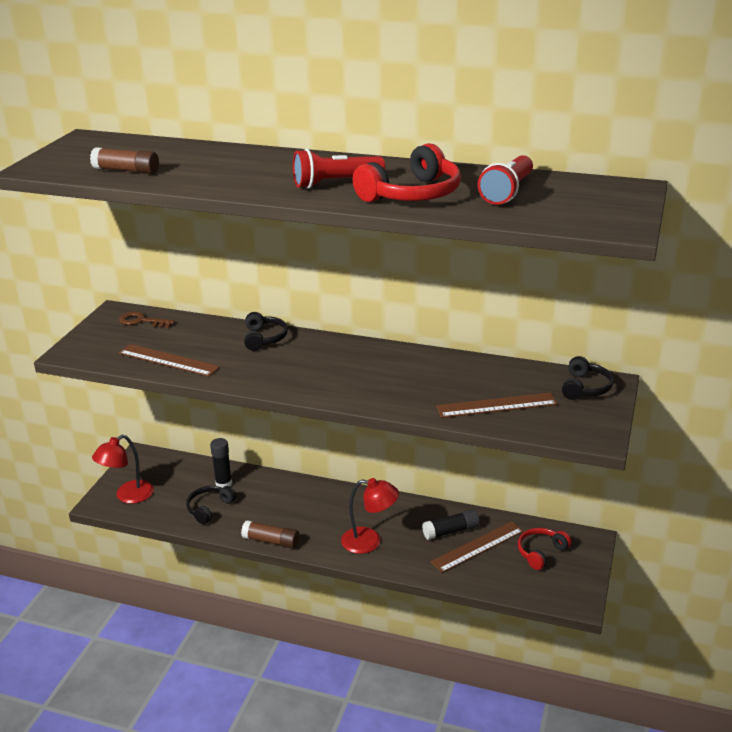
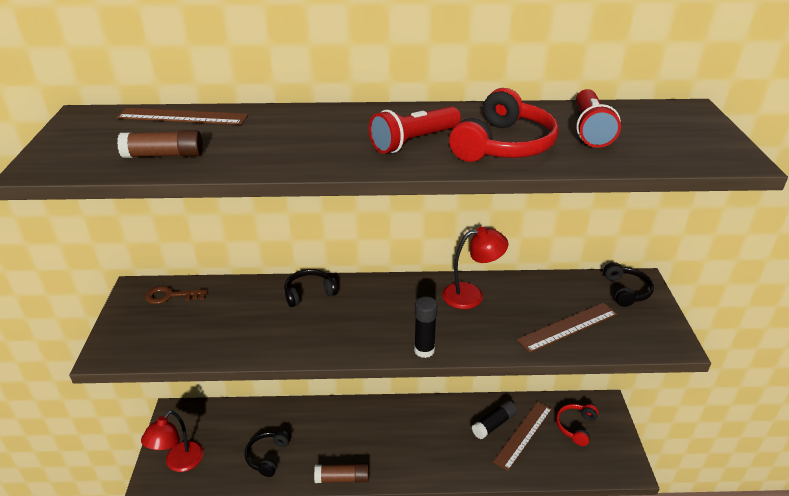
camera: 20 degrees left, 5 degrees up
brown ruler [119,344,220,377] -> brown ruler moved to [116,108,248,125]
black glue stick [210,438,232,488] -> black glue stick moved to [414,297,437,358]
black headphones [244,312,288,351] -> black headphones turned 90 degrees counterclockwise [284,269,338,307]
red lamp [341,478,399,554] -> red lamp moved to [442,227,508,309]

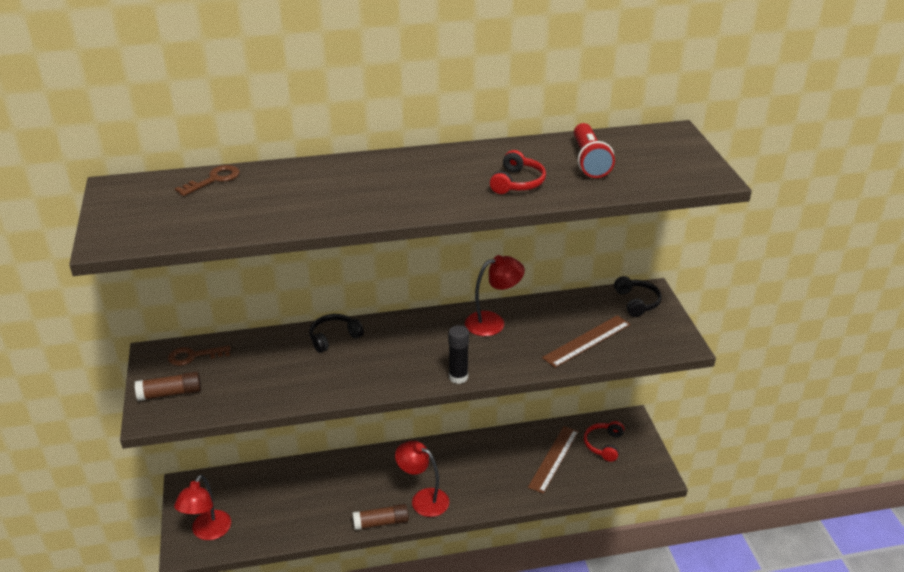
camera: 10 degrees left, 0 degrees up
brown ruler [116,108,248,125] -> brown key [175,165,240,196]
brown glue stick [117,130,203,158] -> brown glue stick moved to [135,372,201,401]
black headphones [245,430,291,477] -> none
red flashlight [369,106,461,154] -> none
red headphones [449,88,559,162] -> red headphones [490,150,546,194], size x0.62
black glue stick [472,400,517,440] -> none
none -> red lamp [395,441,449,517]

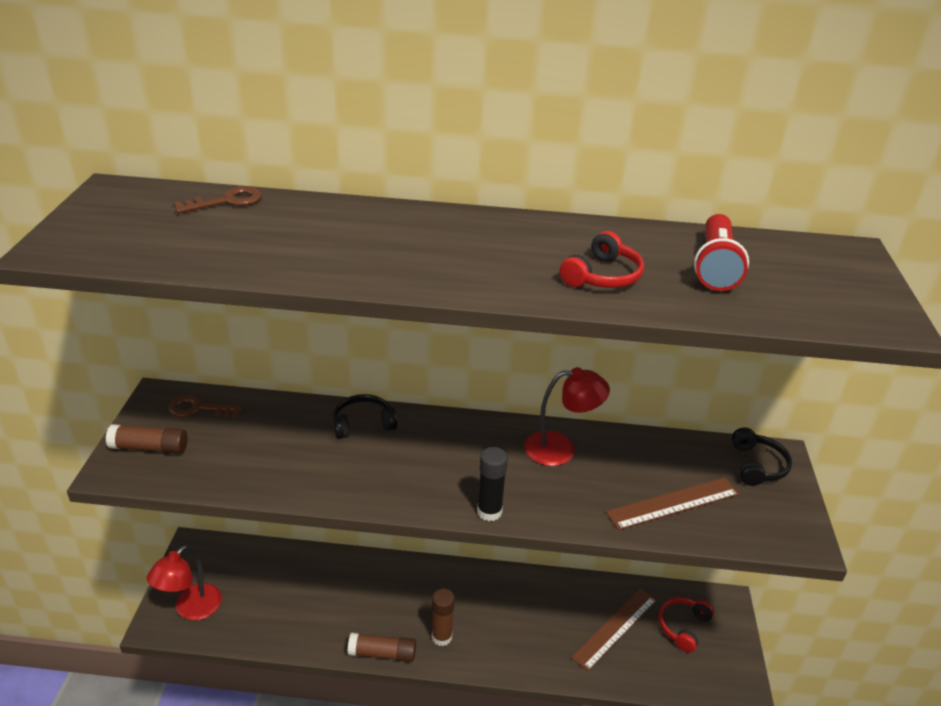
camera: 15 degrees right, 0 degrees up
red lamp [395,441,449,517] -> brown glue stick [432,589,455,646]

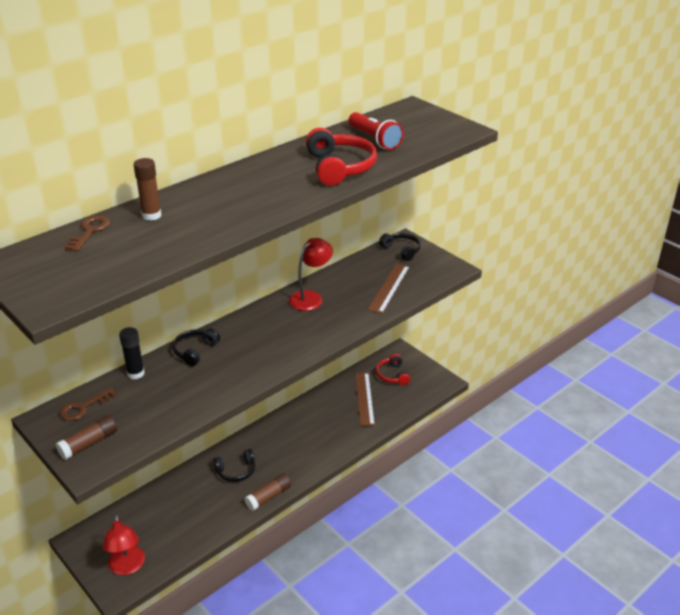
camera: 45 degrees left, 0 degrees up
brown glue stick [432,589,455,646] -> brown glue stick moved to [134,158,162,221]
black glue stick [477,447,508,521] -> black glue stick moved to [119,327,145,379]
red headphones [560,231,644,288] -> red headphones [306,128,377,186], size x1.61
none -> black headphones [213,449,255,482]

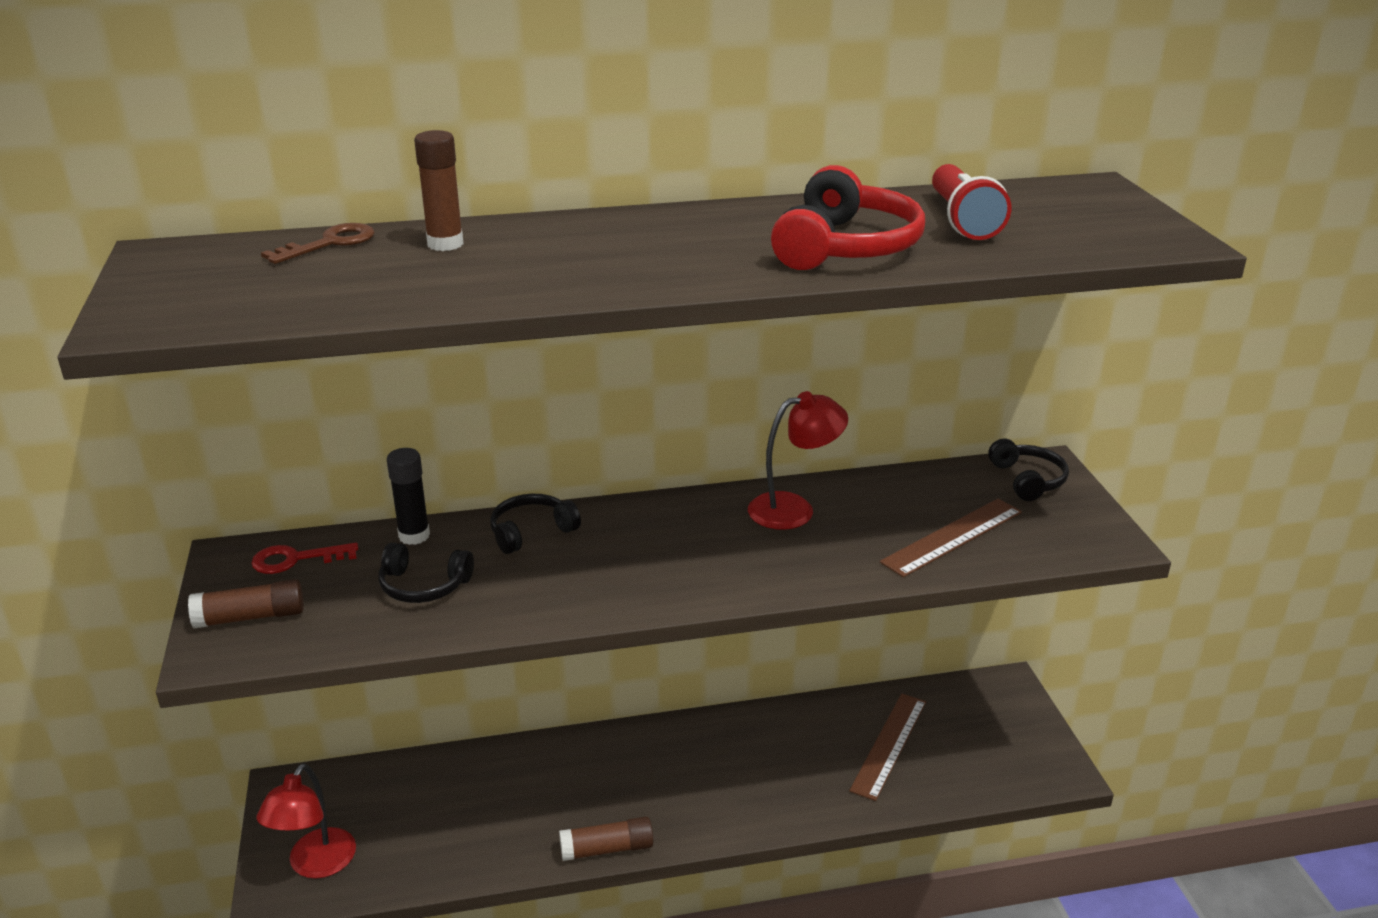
camera: 30 degrees right, 5 degrees down
brown key [60,388,117,421] -> red key [252,543,358,574]
black headphones [213,449,255,482] -> black headphones moved to [379,542,474,603]
red headphones [376,354,411,385] -> none

